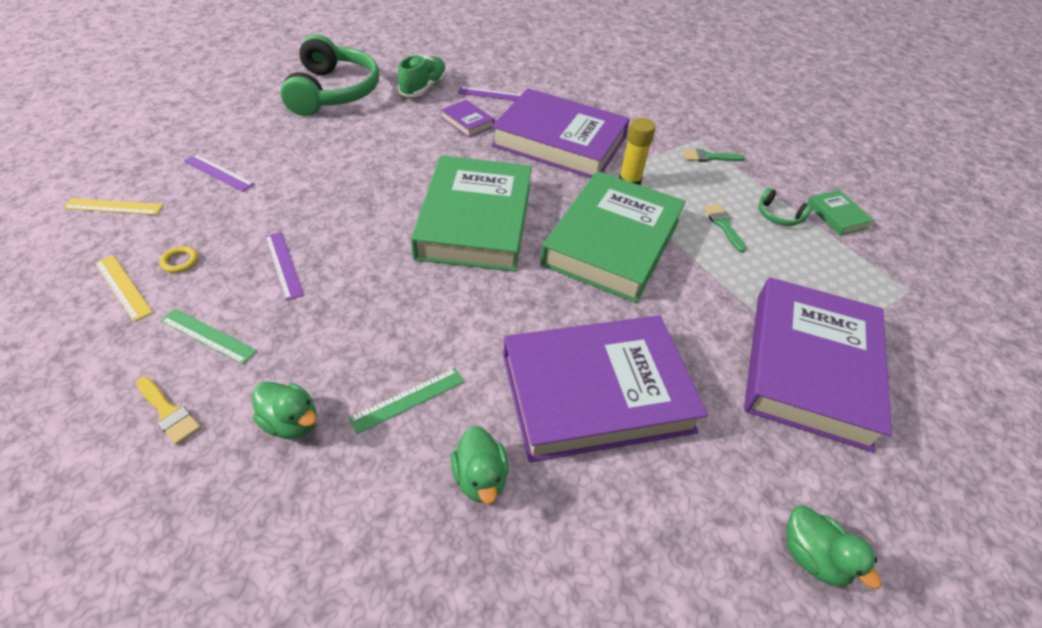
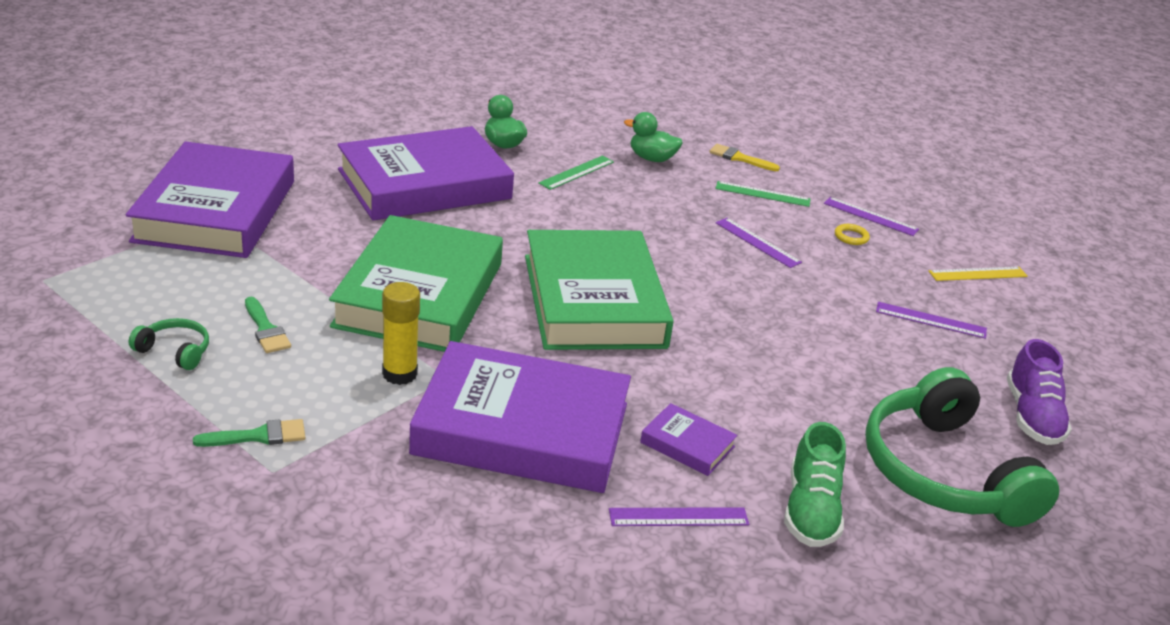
camera: 165 degrees right, 15 degrees down
yellow ruler [95,255,153,322] -> purple ruler [824,197,919,236]
green duck [787,506,881,589] -> none
green book [807,190,874,236] -> none
none -> purple shoe [1007,339,1072,445]

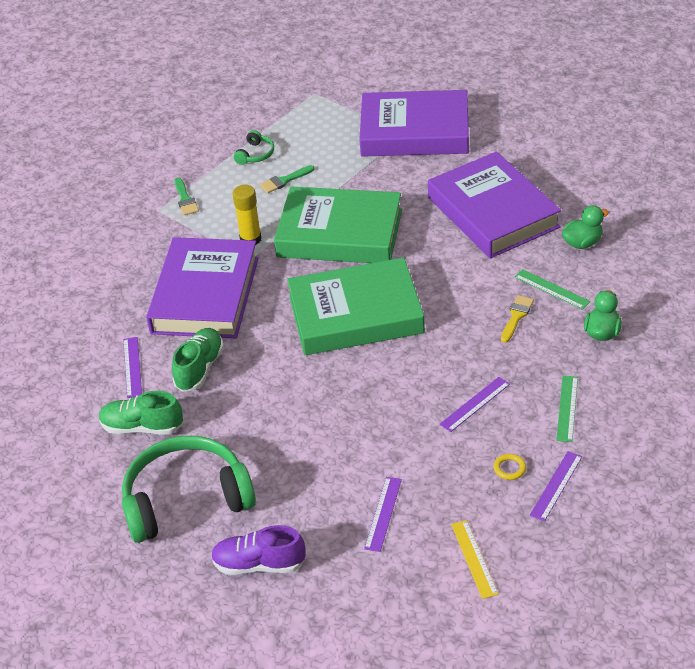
camera: 95 degrees right, 10 degrees up
purple book [640,403,737,476] -> green shoe [172,328,224,392]
yellow brush [709,144,780,171] -> yellow brush moved to [501,295,534,342]

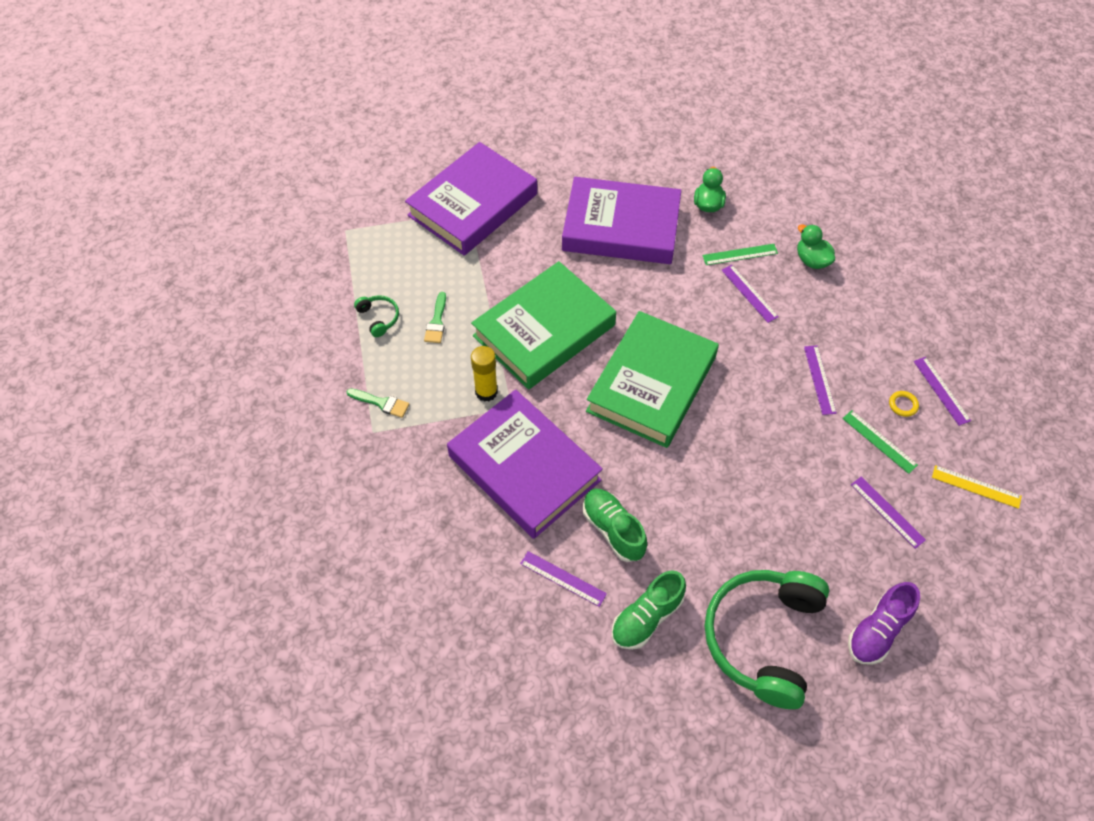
camera: 55 degrees left, 15 degrees up
yellow brush [501,295,534,342] -> purple ruler [722,265,779,323]
green ruler [556,376,578,442] -> green ruler moved to [842,410,918,474]

